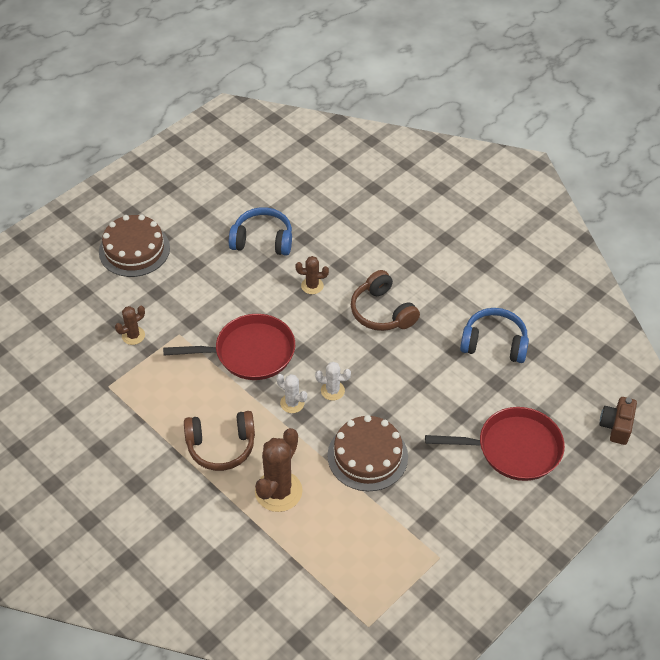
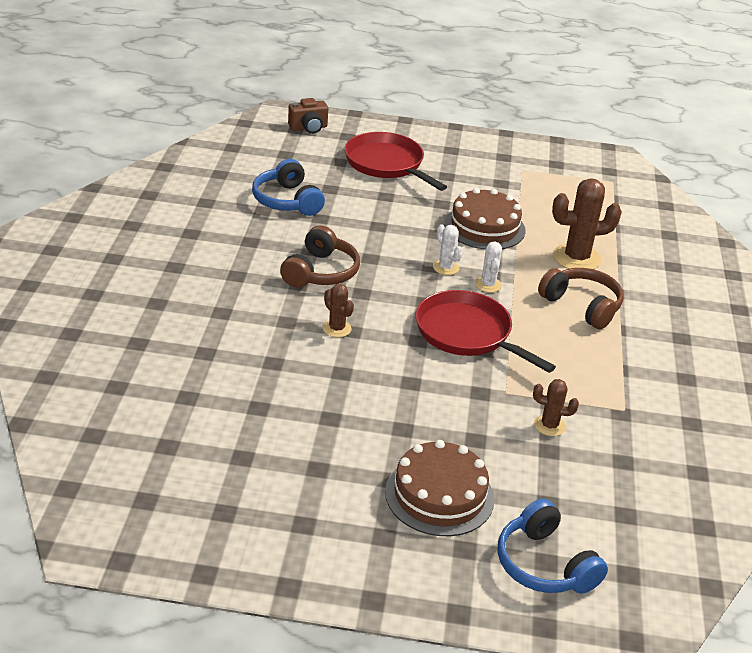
camera: 130 degrees left, 15 degrees down
blue headphones [229,207,292,256] -> blue headphones moved to [497,499,608,594]

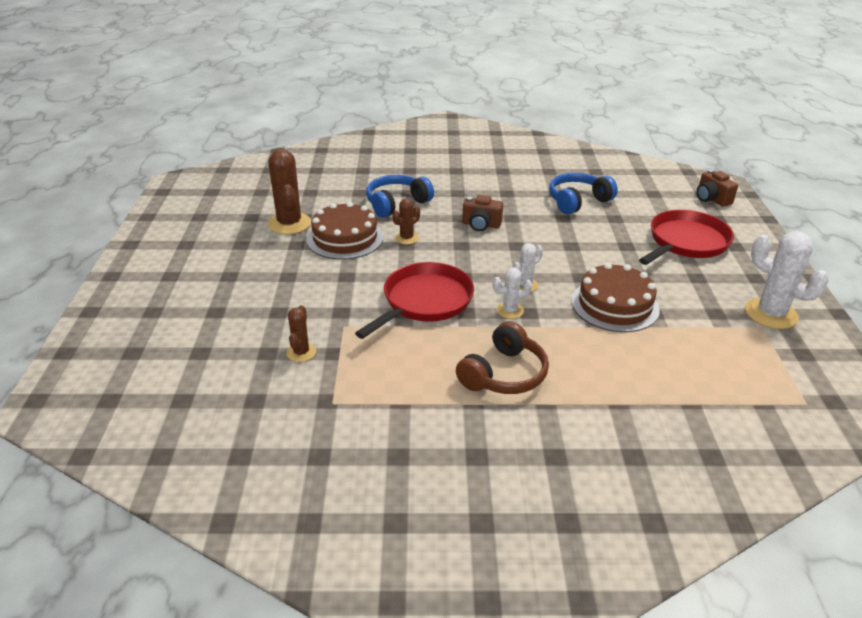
camera: 85 degrees right, 0 degrees up
brown headphones [280,225,360,288] -> brown camera [462,195,503,231]
brown cake [385,440,494,536] -> brown cake moved to [307,202,383,260]
blue headphones [497,499,608,594] -> blue headphones moved to [366,175,434,218]
brown cactus [552,178,622,269] -> brown cactus moved to [268,149,311,235]
none -> white cactus [745,231,829,329]

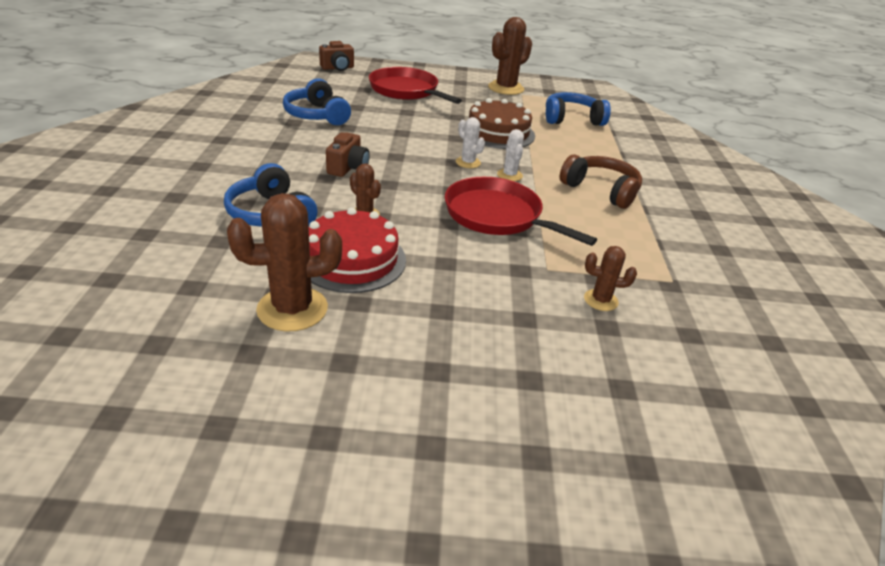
camera: 90 degrees left, 0 degrees up
brown cake [307,202,383,260] -> red cake [309,207,406,293]
white cactus [745,231,829,329] -> brown cactus [488,17,532,95]
none -> blue headphones [546,92,611,126]

